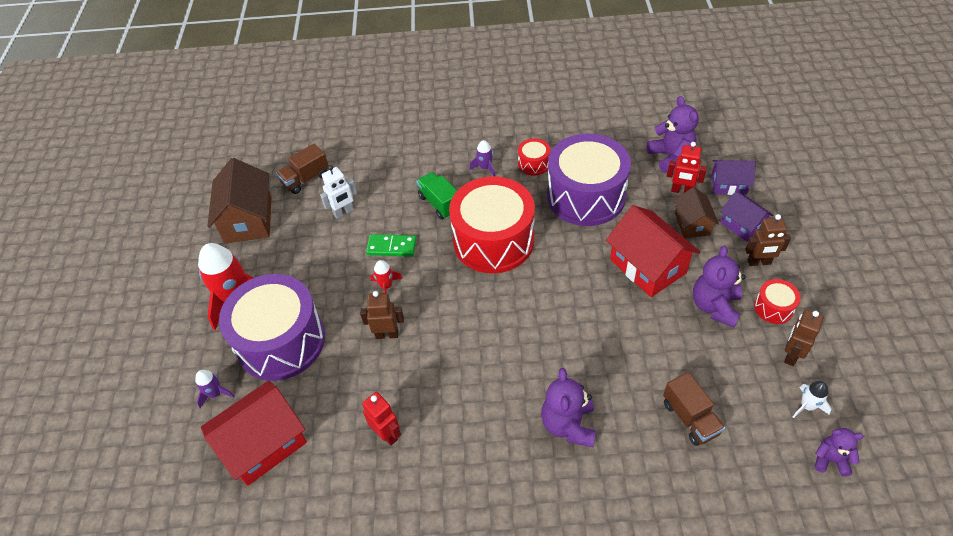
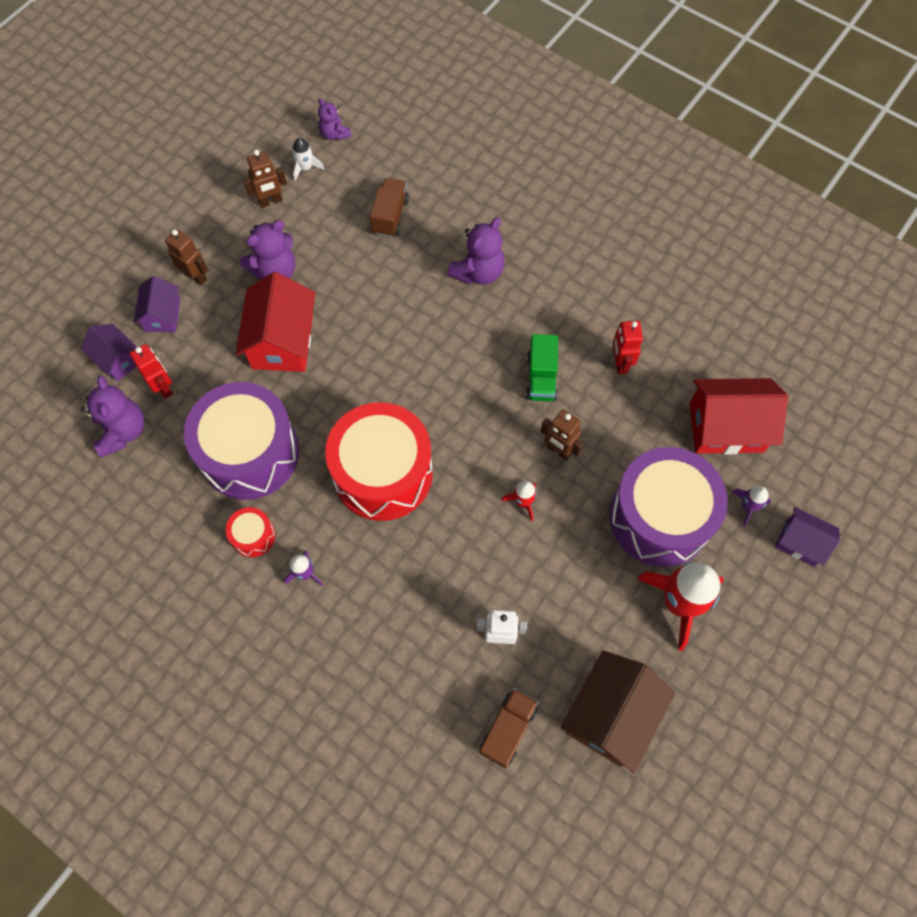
camera: 145 degrees left, 15 degrees up
brown truck [276,144,329,194] -> brown truck turned 60 degrees counterclockwise [479,688,539,768]
green domino [366,234,416,257] -> none
green truck [416,172,457,219] -> green truck moved to [526,334,558,402]
purple teddy bear [647,96,699,173] -> purple teddy bear turned 150 degrees clockwise [81,375,144,458]
brown house [674,187,719,238] -> none
red drum [754,279,801,324] -> none
none -> purple house [775,507,840,567]

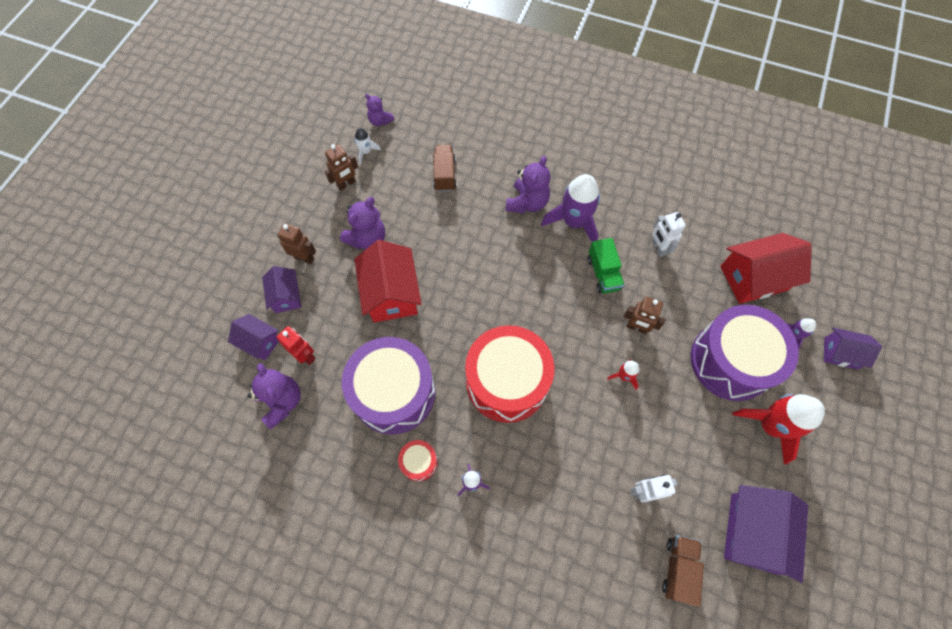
camera: 15 degrees left, 0 degrees up
brown house [560,650,675,773] -> purple house [724,485,808,583]
red robot [613,321,643,374] -> white robot [652,212,686,257]
none -> purple rocket [541,174,600,242]

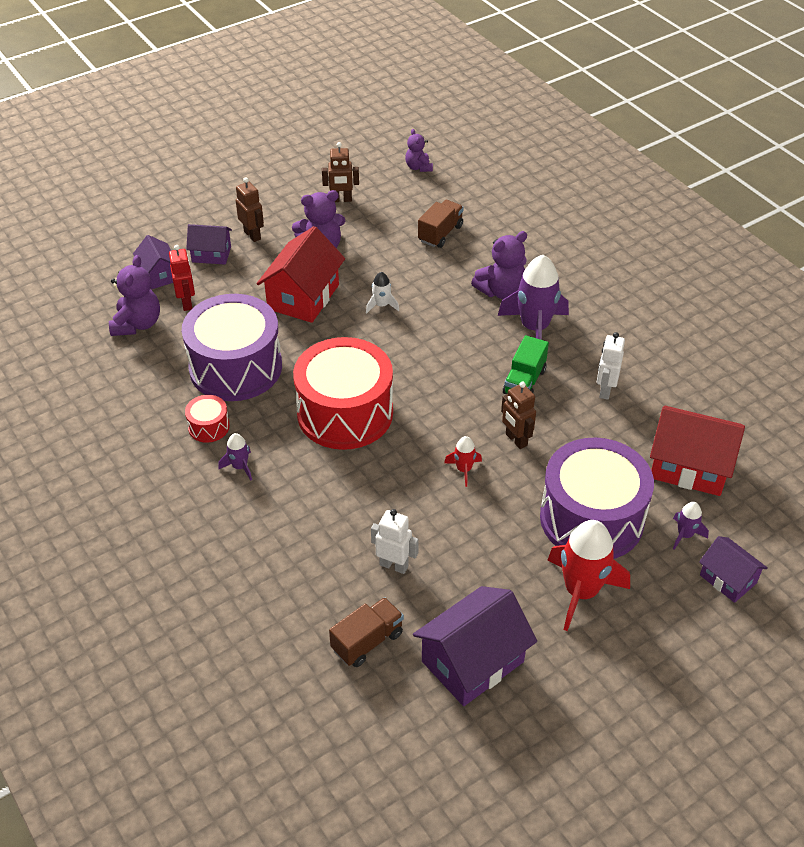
camera: 35 degrees right, 20 degrees down
purple house [262,266,301,313] -> purple house turned 75 degrees clockwise [186,224,232,265]
white rocket [354,128,381,164] -> white rocket moved to [366,272,399,313]

